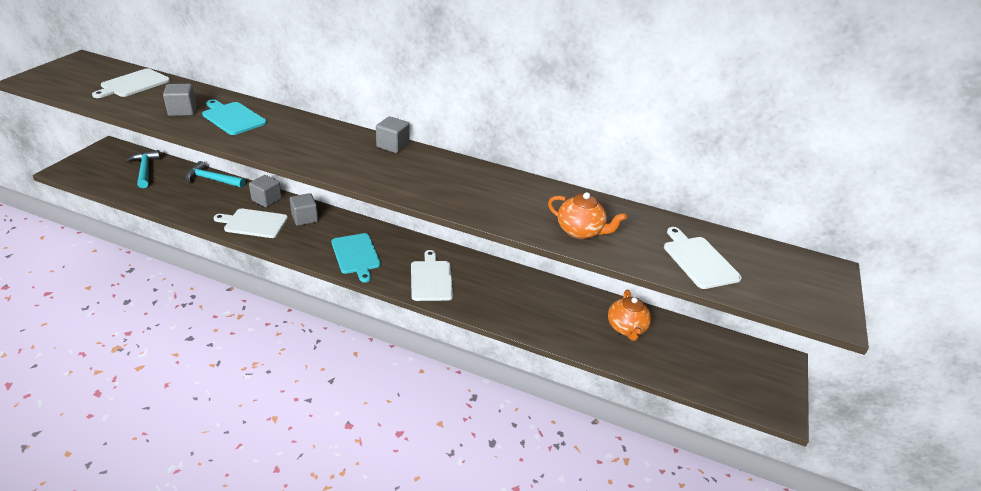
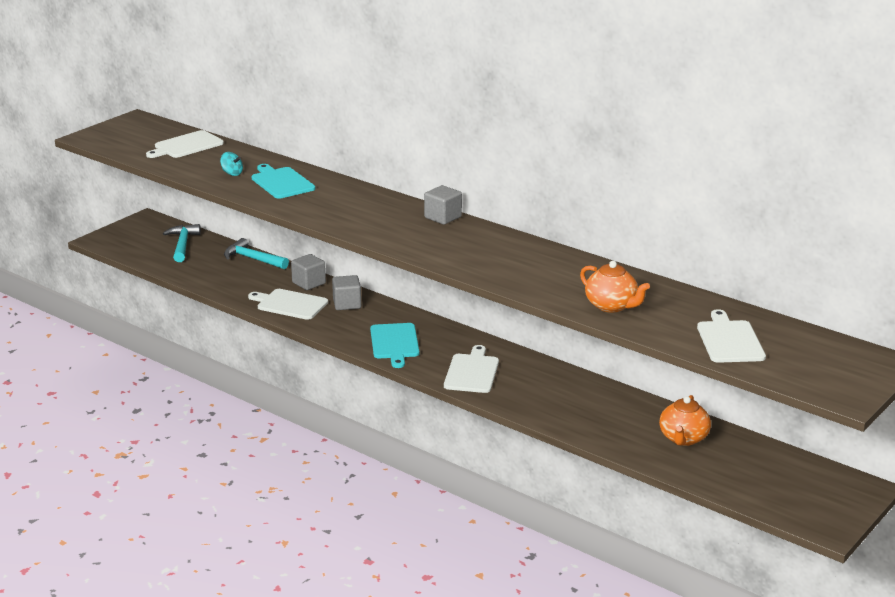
camera: 20 degrees right, 10 degrees down
grey cube [163,84,196,116] -> turquoise spinning top [220,152,243,176]

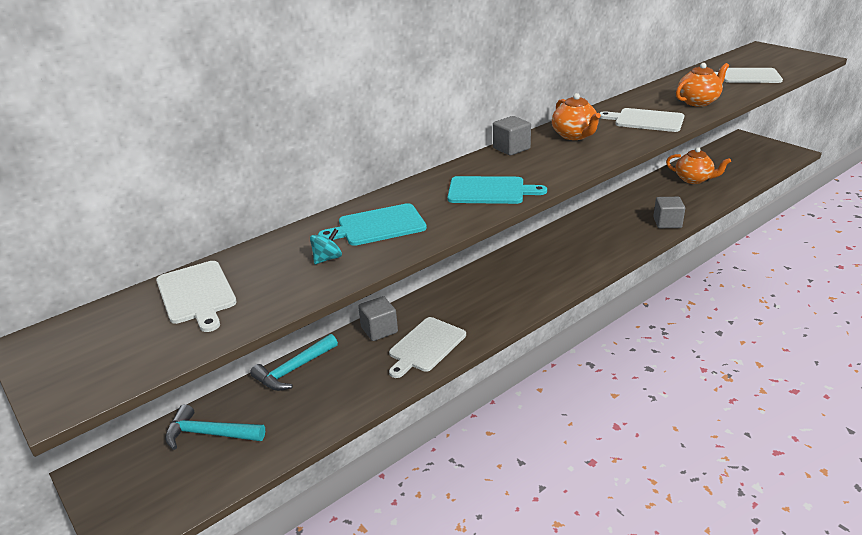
camera: 75 degrees left, 5 degrees up
grey cube [332,275,361,310] -> grey cube moved to [653,197,685,228]
turquoise cutting board [370,323,420,368] -> turquoise cutting board moved to [447,176,547,204]
white cutting board [444,345,499,393] -> white cutting board moved to [600,108,684,132]
none -> orange teapot [552,93,601,140]

